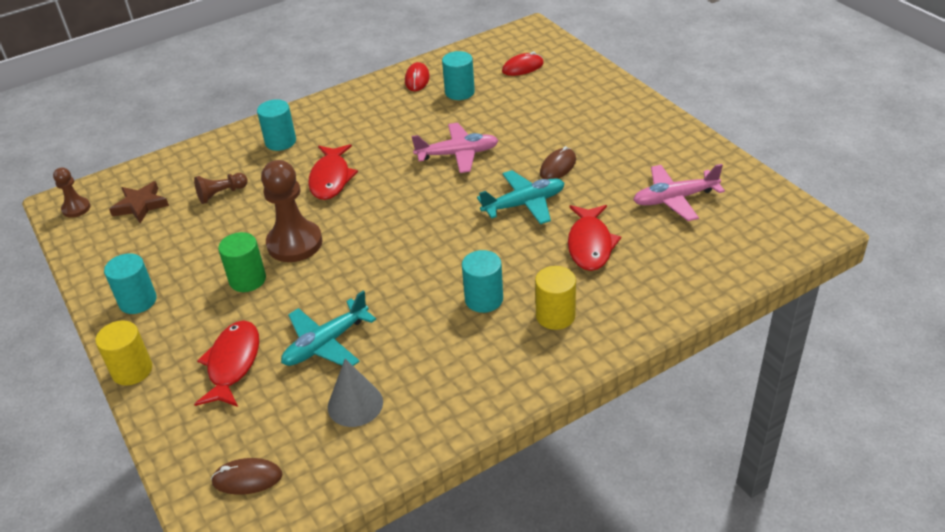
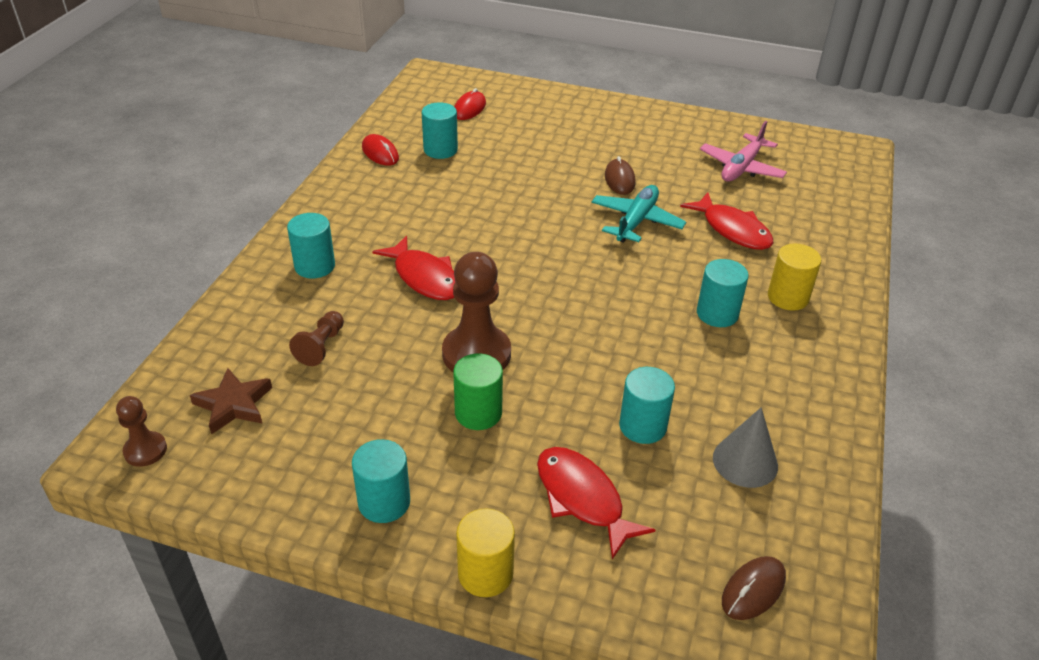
camera: 45 degrees left, 0 degrees up
turquoise plane [281,291,376,366] -> turquoise cylinder [619,367,675,444]
pink plane [411,123,499,173] -> none

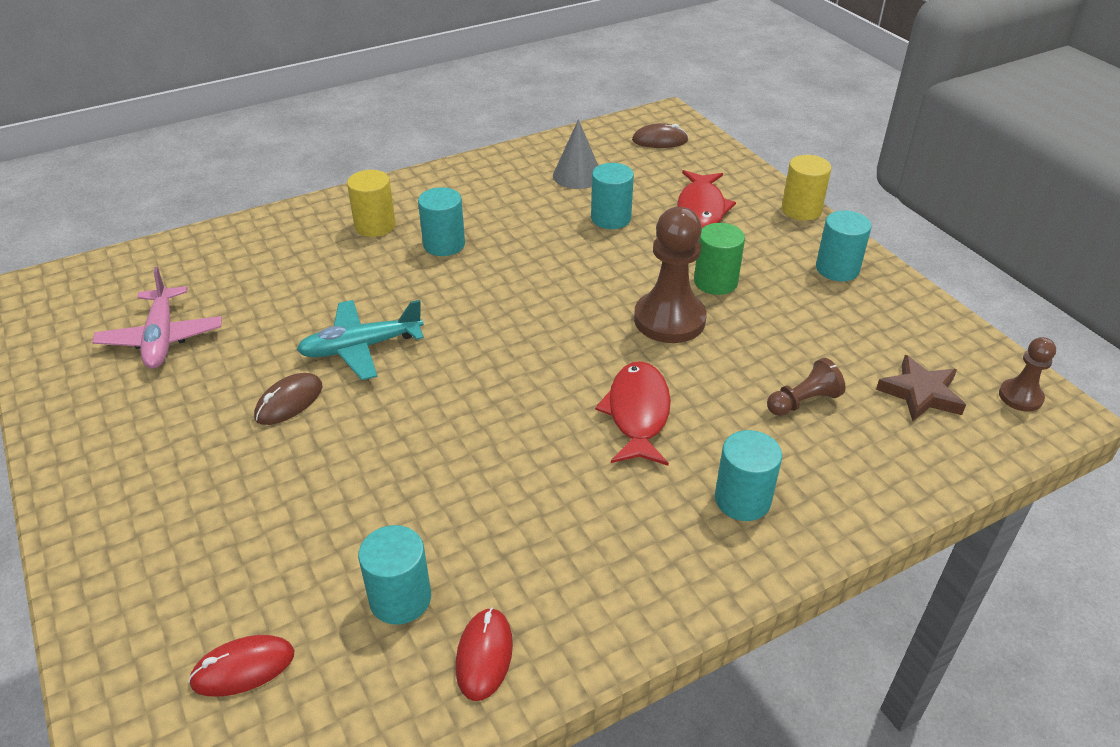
camera: 135 degrees left, 0 degrees up
red fish [680,192,773,250] -> none
pink plane [700,121,787,182] -> pink plane turned 90 degrees clockwise [92,267,222,369]

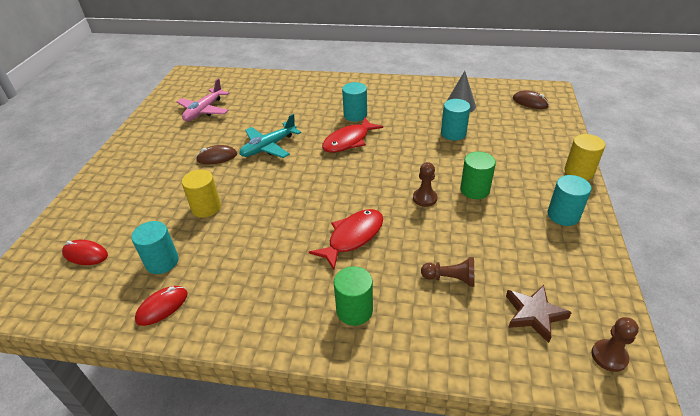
camera: 40 degrees right, 0 degrees up
turquoise plane [297,300,424,380] -> turquoise plane turned 60 degrees counterclockwise [239,114,301,158]
yellow cylinder [347,170,396,237] -> yellow cylinder moved to [182,170,221,218]
brown pawn [634,207,707,343] -> brown pawn [413,162,437,207], size x0.53
red fish [677,170,736,228] -> red fish moved to [322,117,383,153]
turquoise cylinder [715,430,782,521] -> green cylinder [334,266,373,326]

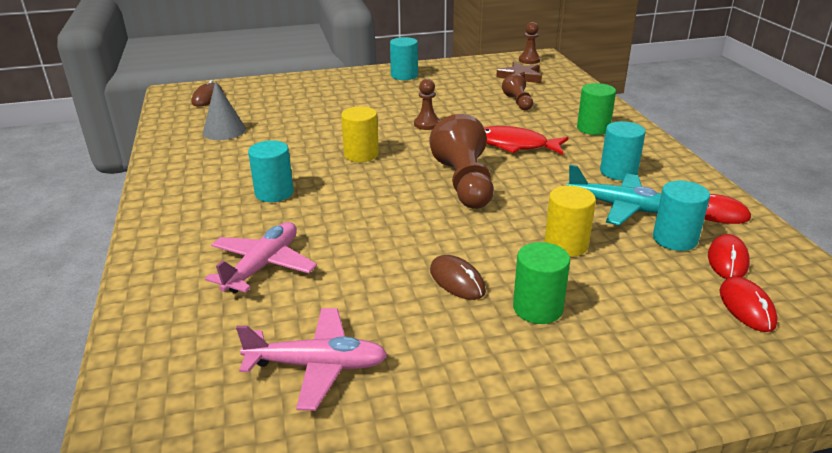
camera: 115 degrees left, 10 degrees down
turquoise plane [239,114,301,158] -> turquoise plane moved to [567,165,661,226]
red fish [322,117,383,153] -> none
turquoise cylinder [441,99,470,141] -> turquoise cylinder moved to [600,121,646,180]
green cylinder [460,152,496,199] -> green cylinder moved to [513,242,570,324]
yellow cylinder [565,134,605,180] -> yellow cylinder moved to [341,106,379,162]
none -> pink plane [205,222,317,293]
none -> brown pawn [429,114,494,209]
none -> red mouse [708,234,750,279]

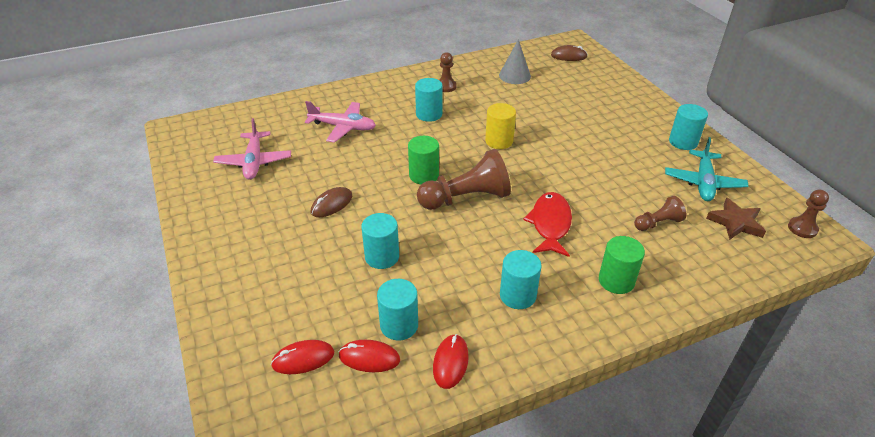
camera: 80 degrees right, 10 degrees up
brown pawn [414,79,440,130] -> brown pawn moved to [439,52,457,92]
green cylinder [513,242,570,324] -> green cylinder moved to [408,136,439,184]
yellow cylinder [544,186,596,257] -> turquoise cylinder [361,213,399,269]
turquoise plane [567,165,661,226] -> turquoise plane moved to [665,137,748,201]

